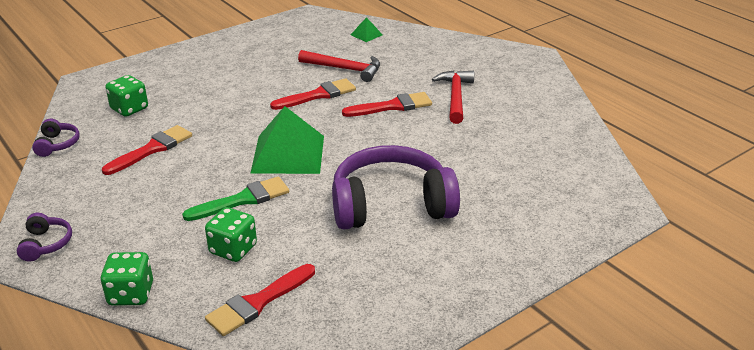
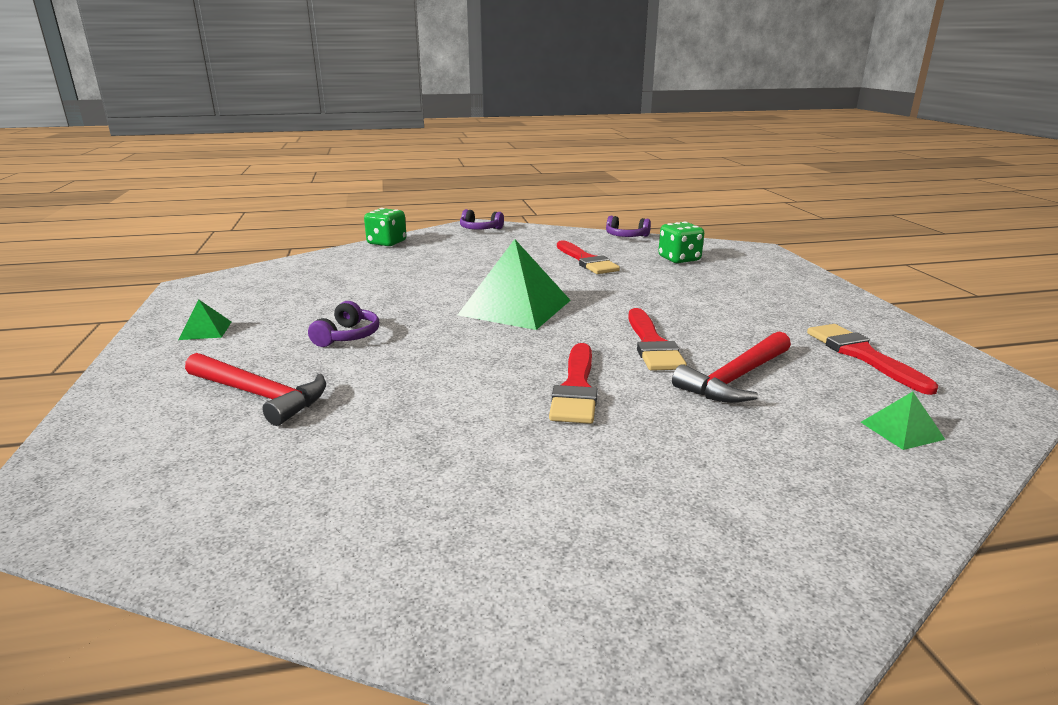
camera: 115 degrees right, 10 degrees down
green brush [182,176,289,221] -> none
green dice [205,207,257,262] -> none
red brush [205,264,315,336] -> red brush moved to [807,324,938,395]
purple headphones [332,145,460,230] -> purple headphones [308,301,379,347], size x0.42
red hammer [432,70,474,124] -> red hammer moved to [185,353,326,426]
none -> green pyramid [178,300,231,340]

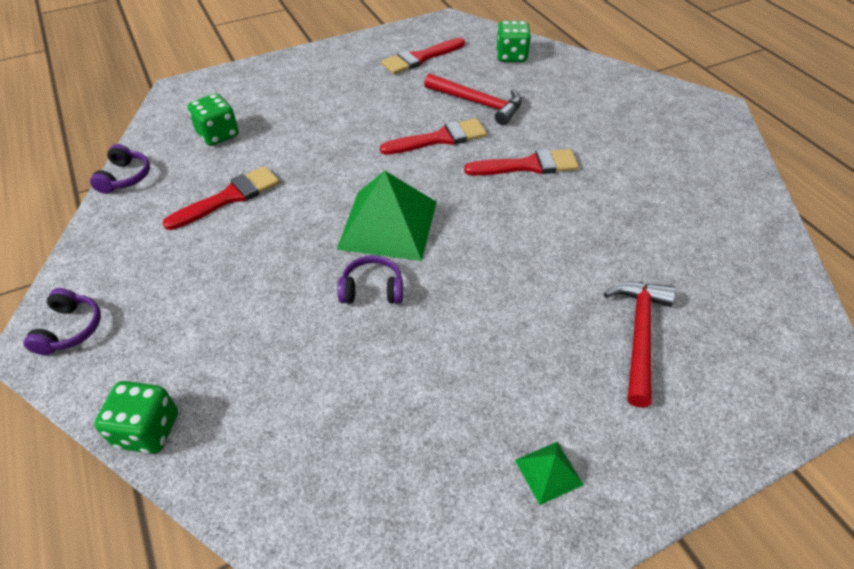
camera: 105 degrees left, 25 degrees up
purple headphones [308,301,379,347] -> purple headphones moved to [337,255,403,304]
green pyramid [861,392,946,450] -> green dice [496,21,531,62]

